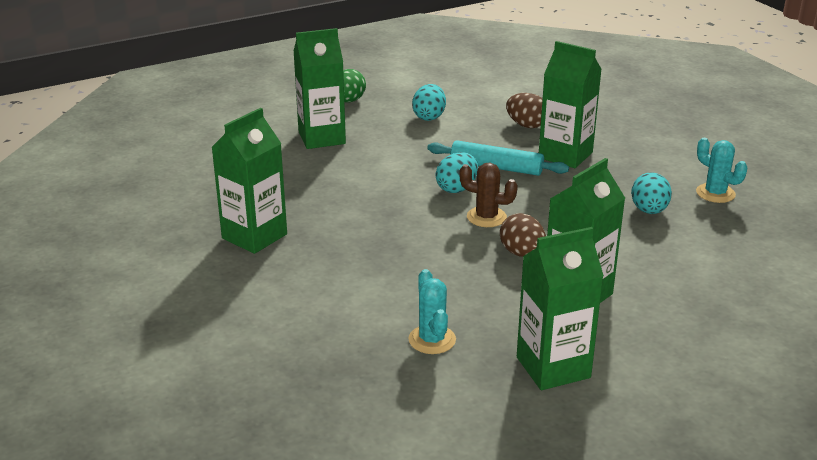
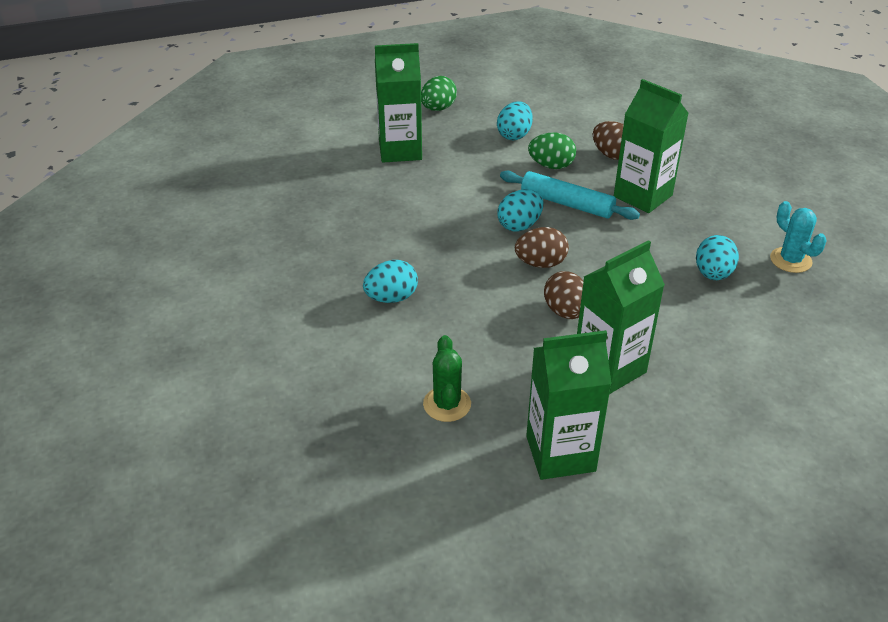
camera: 10 degrees right, 10 degrees up
green carton [211,108,287,254] -> none
turquoise cactus [408,269,456,354] -> green cactus [423,335,471,422]
brown cactus [459,163,518,227] -> brown egg [515,227,569,268]
none -> turquoise egg [363,260,418,303]
none -> green egg [528,132,576,169]

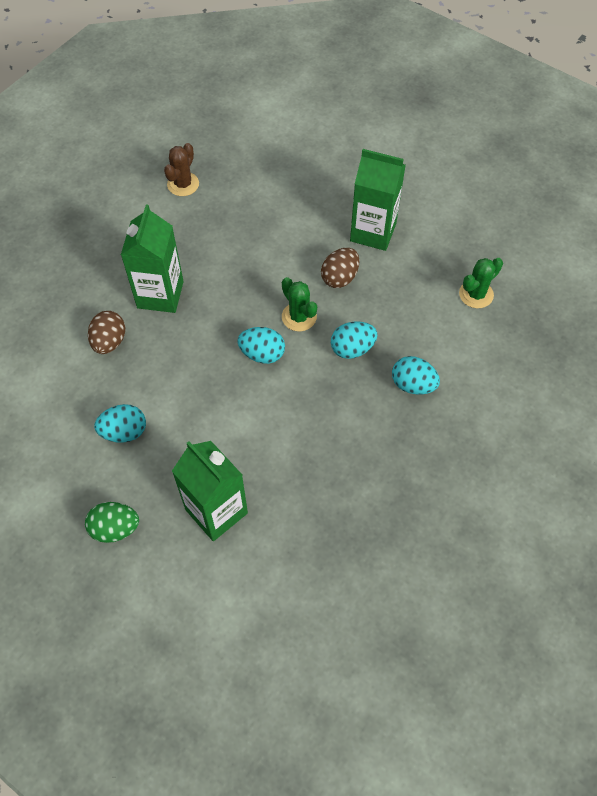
camera: 125 degrees left, 20 degrees up
turquoise rolling pin [500,170,640,220] -> none
brown egg [515,227,569,268] -> green cactus [282,277,317,331]
green carton [526,330,612,480] -> none
green egg [528,132,576,169] -> none
turquoise egg [696,235,739,280] -> turquoise egg moved to [331,322,378,359]
turquoise cactus [770,201,827,273] -> brown cactus [164,143,199,196]

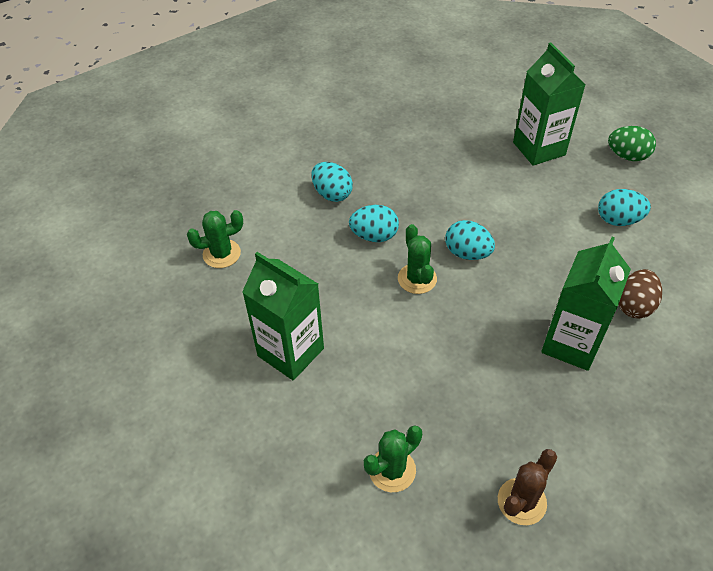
camera: 160 degrees left, 10 degrees down
brown egg [321,248,359,288] -> none
none -> green cactus [364,425,422,492]

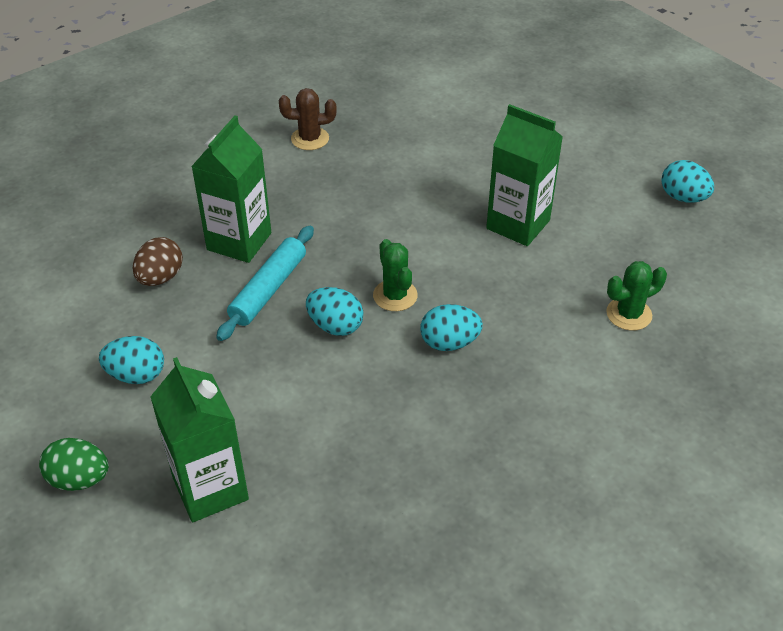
camera: 175 degrees right, 5 degrees down
turquoise egg [312,162,353,202] -> turquoise egg moved to [661,160,714,203]
green cactus [364,425,422,492] -> none
brown cactus [498,449,557,525] -> brown cactus turned 45 degrees clockwise [279,88,337,150]
none -> turquoise rolling pin [216,226,314,341]

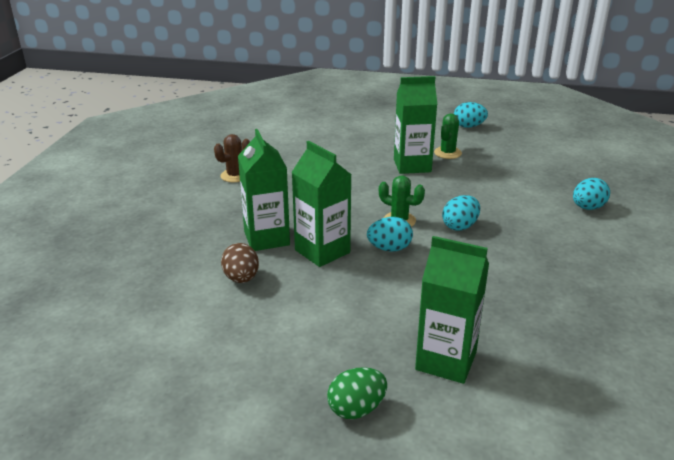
camera: 40 degrees left, 15 degrees down
turquoise egg [99,336,164,384] -> turquoise egg moved to [573,178,610,210]
turquoise rolling pin [216,226,314,341] -> green carton [292,141,352,267]
green cactus [606,261,667,331] -> green cactus moved to [434,113,462,159]

